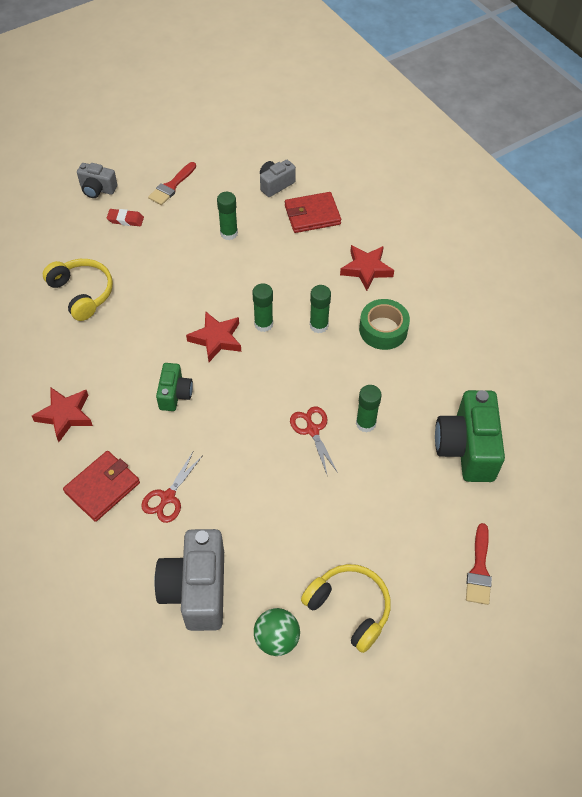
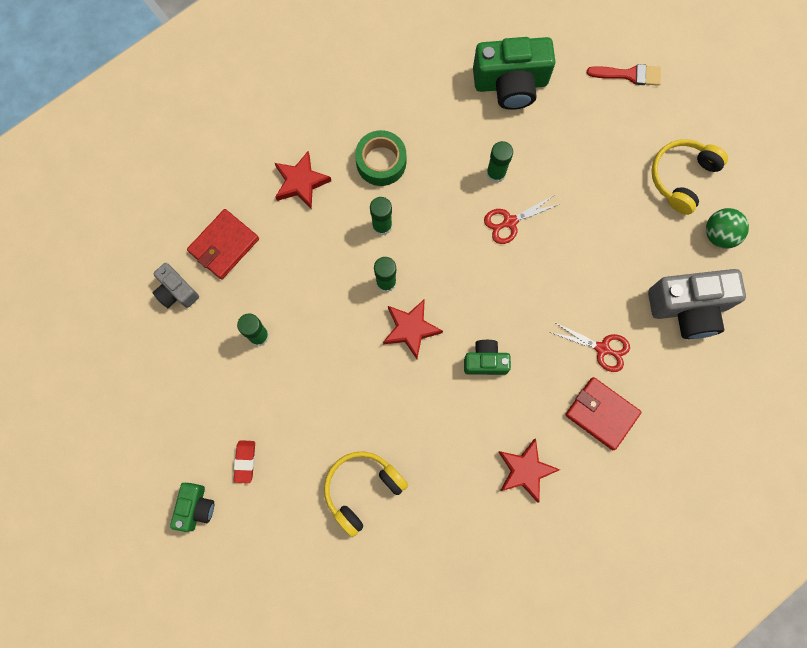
camera: 95 degrees left, 20 degrees up
grey camera [77,163,118,198] -> green camera [170,483,214,532]
red brush [148,162,196,205] -> none
red wallet [285,192,341,233] -> red wallet turned 60 degrees clockwise [187,209,259,279]

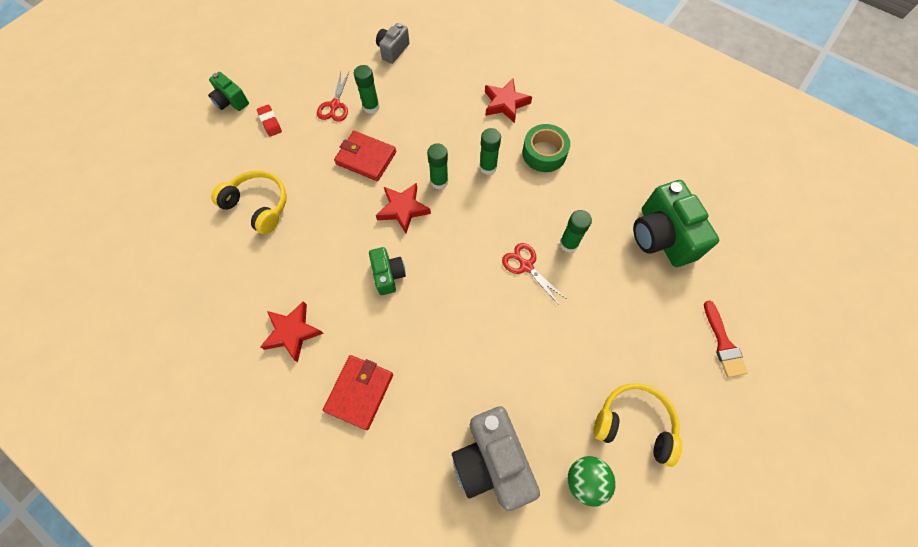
camera: 75 degrees right, 10 degrees down
green camera [170,483,214,532] -> green camera turned 45 degrees clockwise [208,72,249,111]
red wallet [187,209,259,279] -> red wallet moved to [334,131,396,181]
red eraser [234,440,255,483] -> red eraser turned 75 degrees clockwise [257,104,282,137]
red scissors [550,322,630,372] -> red scissors moved to [317,72,349,122]

